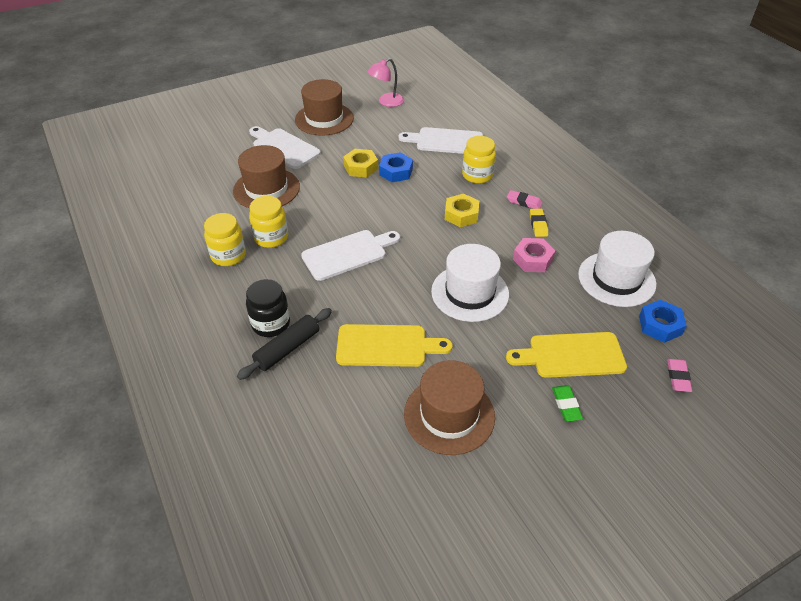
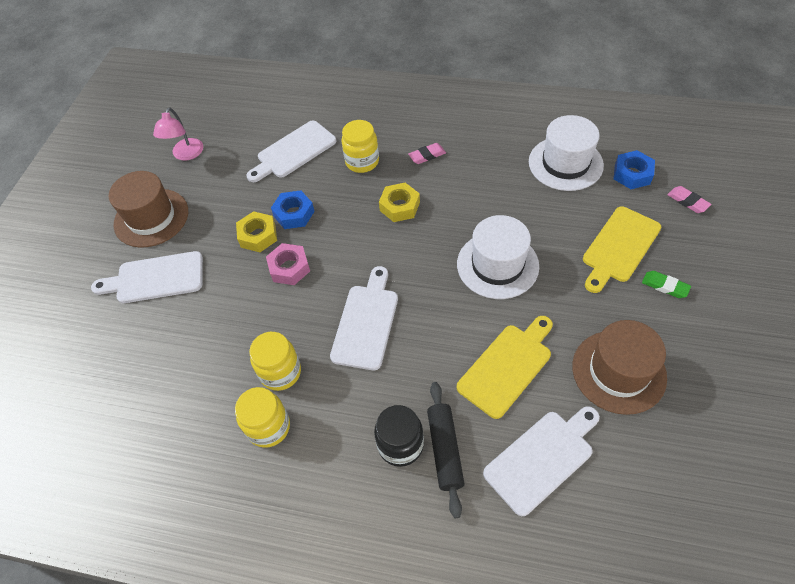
camera: 45 degrees left, 10 degrees up
brown hat [233,145,300,208] -> none
pink nut [513,238,556,272] -> pink nut moved to [266,243,310,285]
yellow eraser [530,209,548,237] -> none
none -> white cutting board [483,406,600,516]

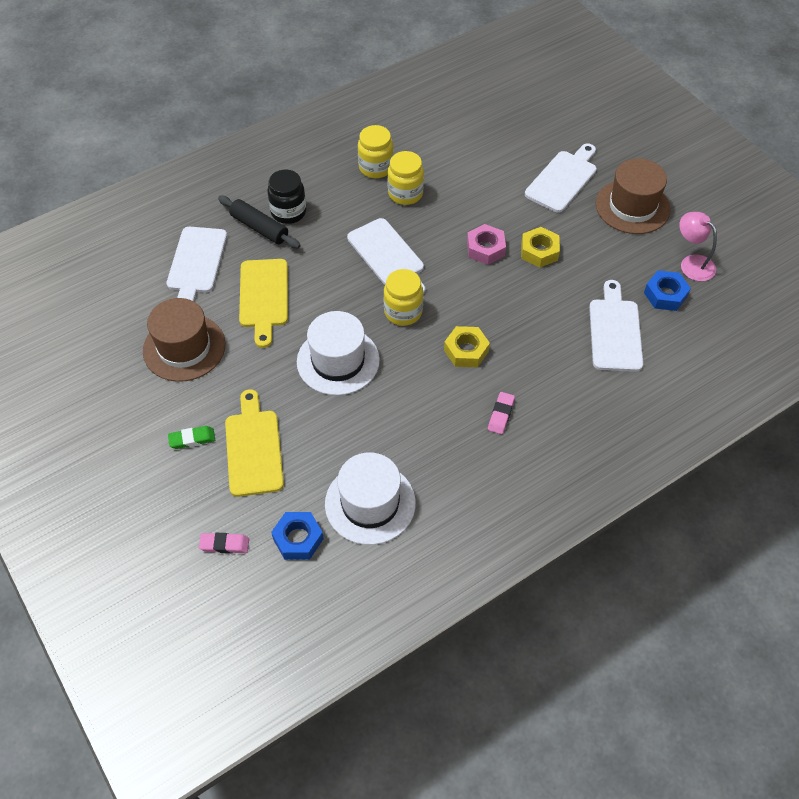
camera: 130 degrees right, 0 degrees up
blue nut [271,190,315,229] -> blue nut moved to [644,271,691,311]
yellow jar [341,120,379,173] -> yellow jar moved to [383,269,423,326]

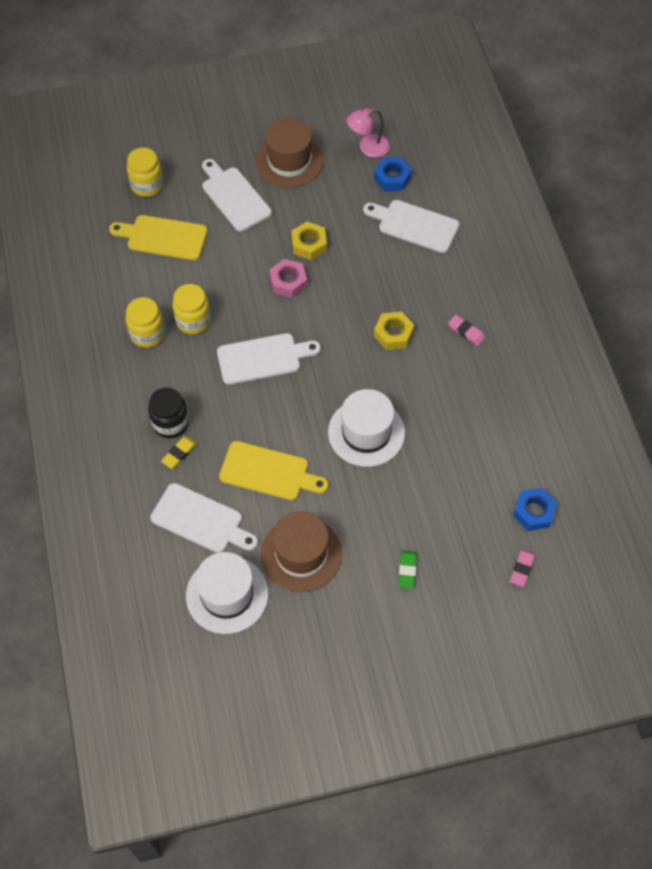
camera: 70 degrees left, 5 degrees up
black rolling pin [218,196,301,248] -> yellow eraser [161,436,197,469]
yellow cutting board [225,389,284,497] -> yellow cutting board moved to [109,215,208,260]
white hat [325,452,416,545] -> white hat moved to [186,552,268,634]
yellow jar [383,269,423,326] -> yellow jar moved to [127,148,163,197]

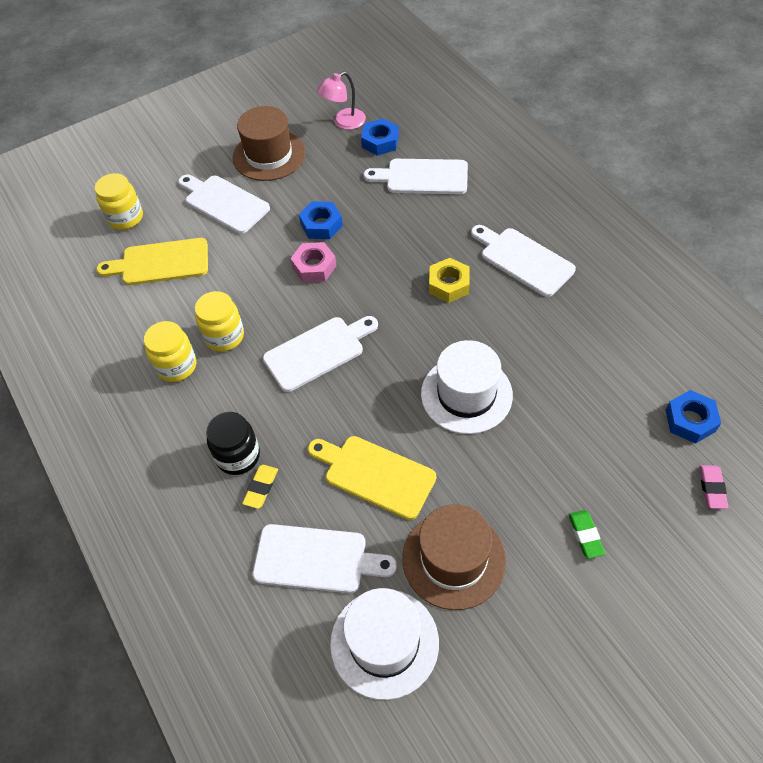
camera: 15 degrees left, 5 degrees down
yellow cutting board [219,441,329,500] -> yellow cutting board turned 150 degrees counterclockwise [308,436,436,520]
yellow nut [291,222,327,260] -> blue nut [299,201,343,239]
pink eraser [448,315,485,346] -> white cutting board [471,225,576,297]

